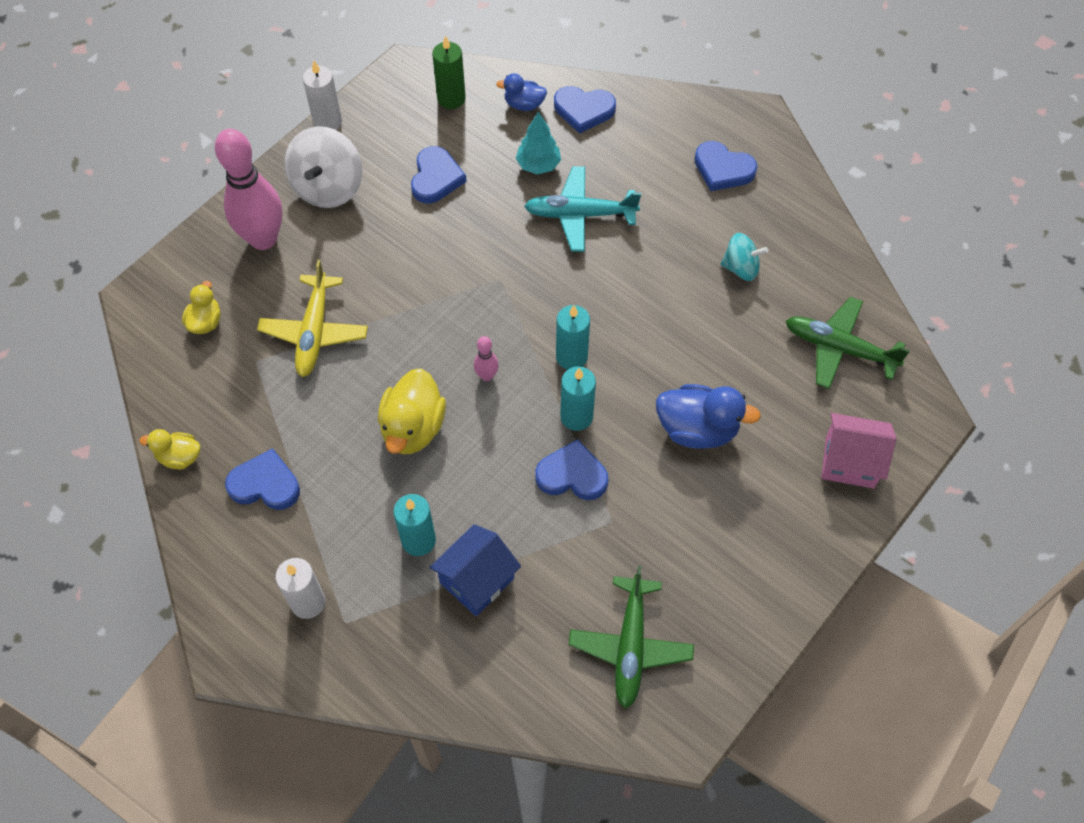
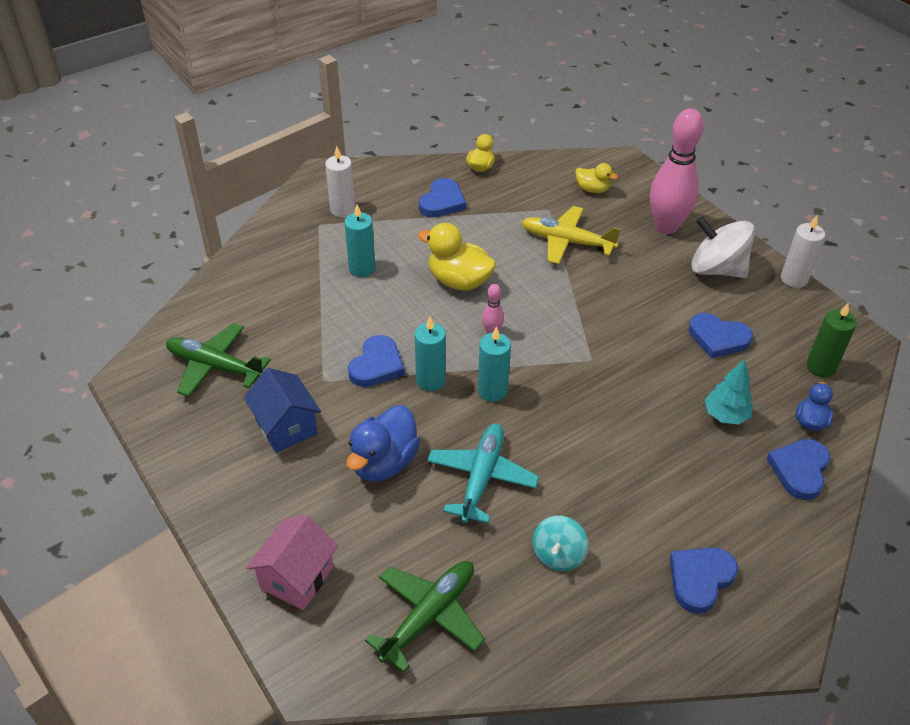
camera: 105 degrees right, 15 degrees down
blue house [429,524,521,616] -> blue house moved to [244,368,321,453]
turquoise plane [524,166,641,252] -> turquoise plane moved to [427,423,539,523]

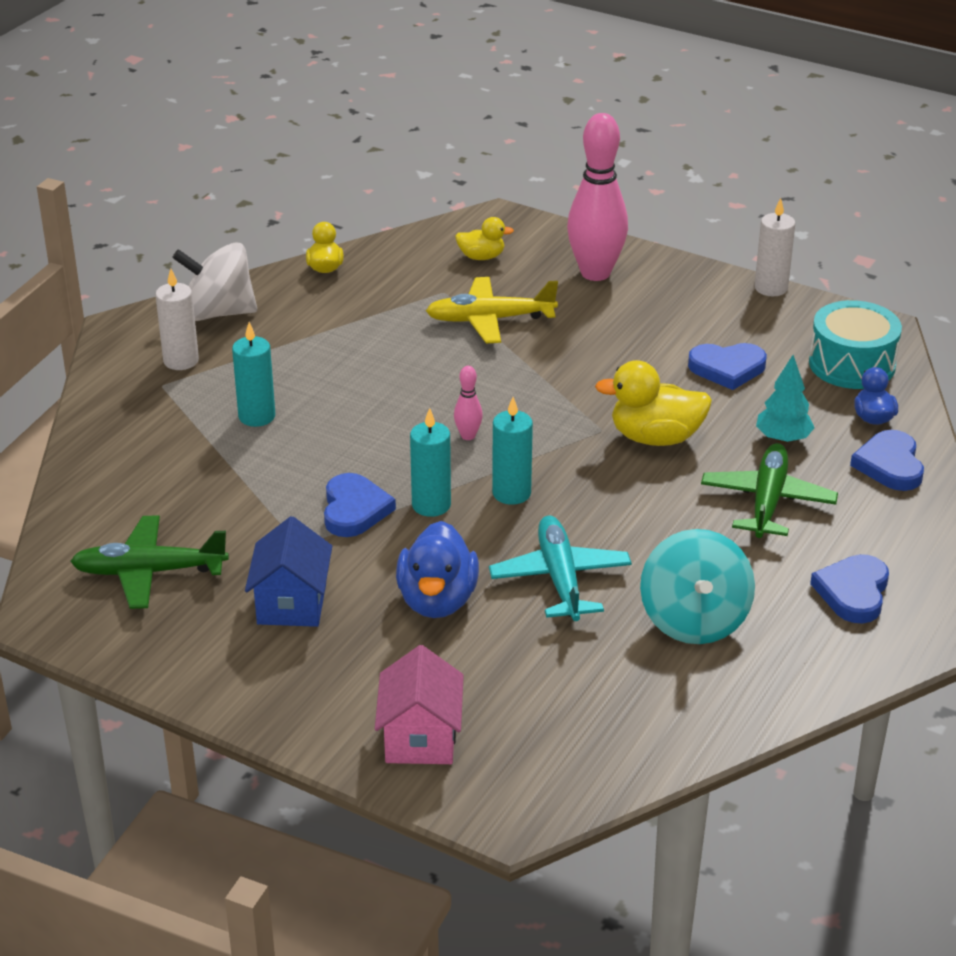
camera: 25 degrees left, 10 degrees down
blue house [244,368,321,453] -> blue house turned 60 degrees clockwise [245,516,332,627]
green plane [365,561,485,673] -> green plane moved to [701,443,838,538]
yellow duck [418,223,496,291] -> yellow duck moved to [595,360,712,446]
blue heart [419,178,466,218] -> none
turquoise spinning top [533,516,588,571] -> turquoise spinning top [640,529,755,644], size x1.67
white spinning top [691,216,755,278] -> white spinning top moved to [172,242,257,321]
green candle [807,302,857,377] -> turquoise drum [809,300,902,389]

